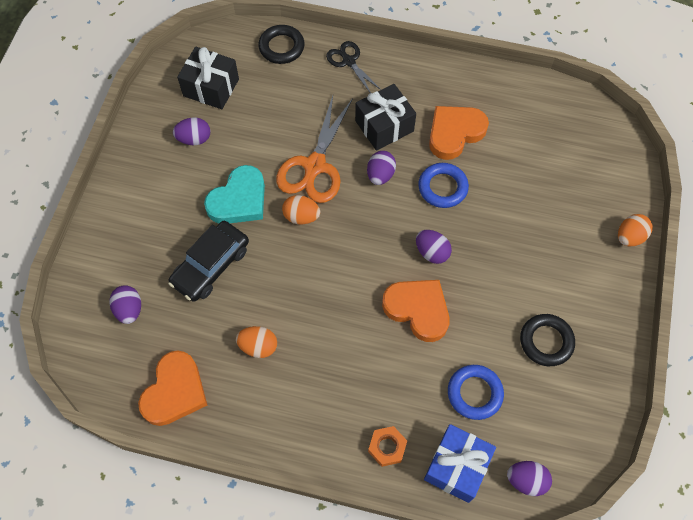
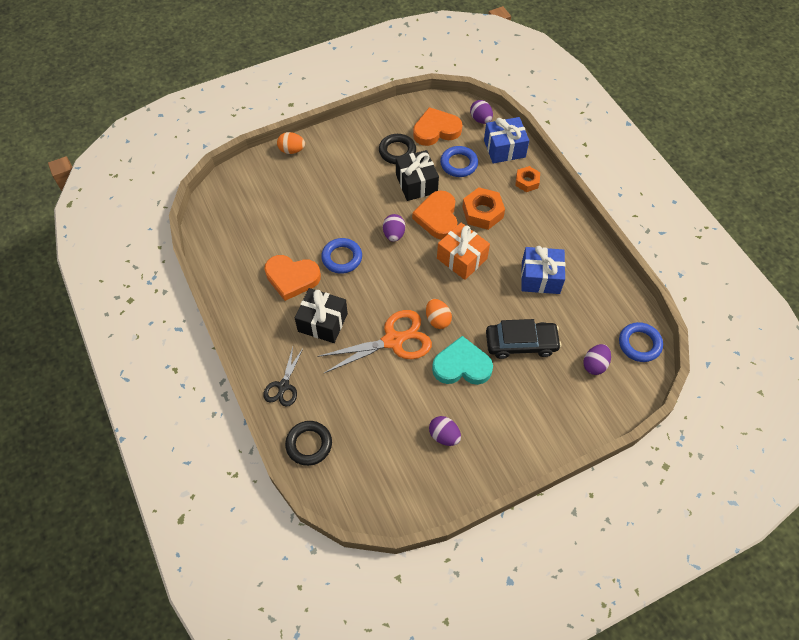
camera: 130 degrees left, 5 degrees down
orange heart [138,351,207,426] -> orange heart moved to [413,107,462,146]
black gift [177,47,239,109] -> black gift moved to [396,150,439,201]
orange egg [236,326,277,358] -> blue gift [521,246,566,294]
purple egg [367,151,396,185] -> none
none -> orange gift [437,223,490,280]
none -> orange nut [462,187,505,230]
none -> blue ring [619,322,663,362]

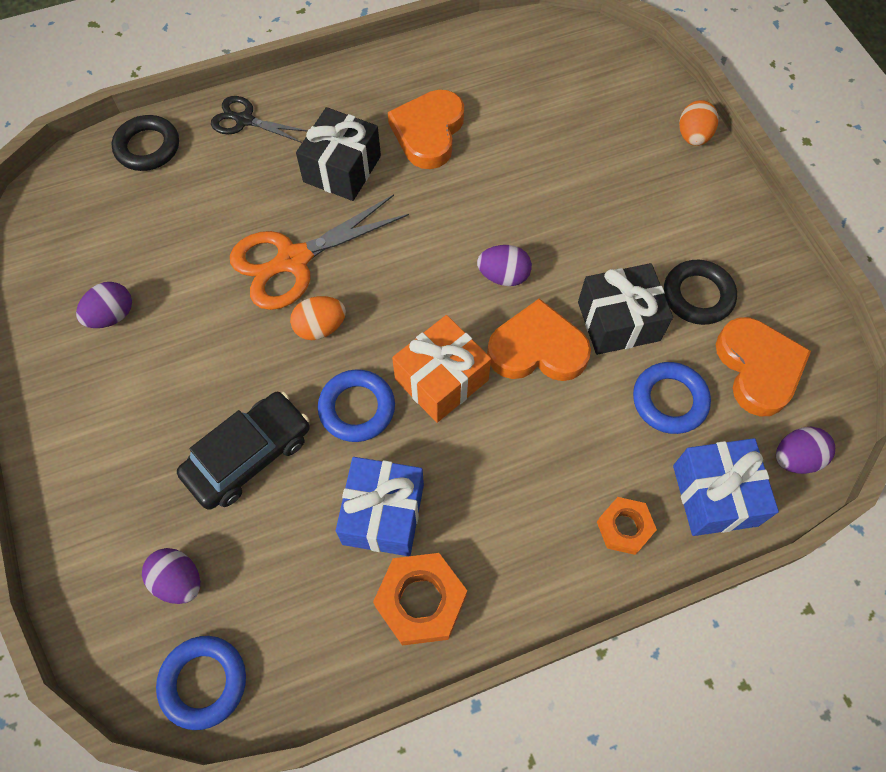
camera: 95 degrees right, 5 degrees up
orange scissors [317,310,432,373] -> orange scissors turned 75 degrees clockwise [230,194,409,310]
blue ring [321,238,362,274] -> blue ring moved to [318,369,395,442]
turquoise heart [432,336,493,385] -> none
orange nut [462,187,505,230] -> orange nut moved to [373,553,467,646]
black car [486,319,561,359] -> black car turned 135 degrees counterclockwise [177,392,310,510]

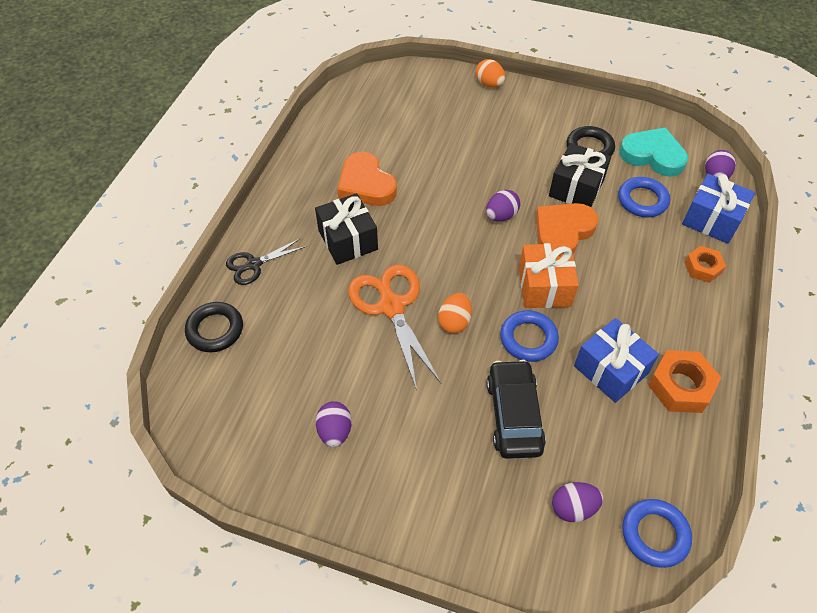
camera: 50 degrees left, 10 degrees down
orange scissors [230,194,409,310] -> orange scissors turned 150 degrees clockwise [348,265,441,390]
orange heart [716,317,811,416] -> turquoise heart [619,127,688,177]

